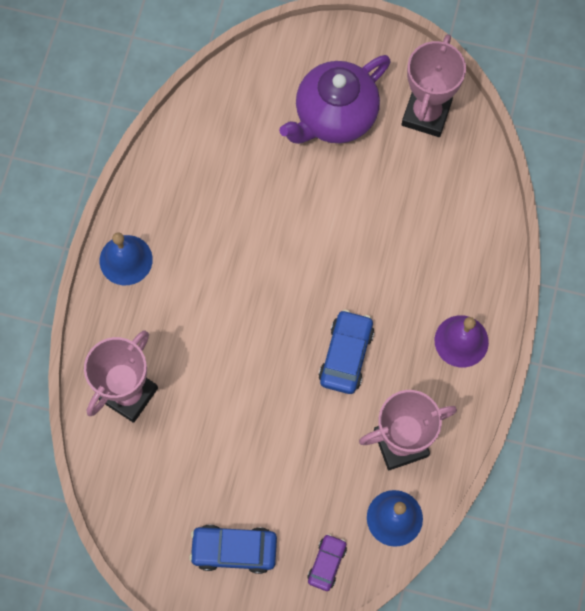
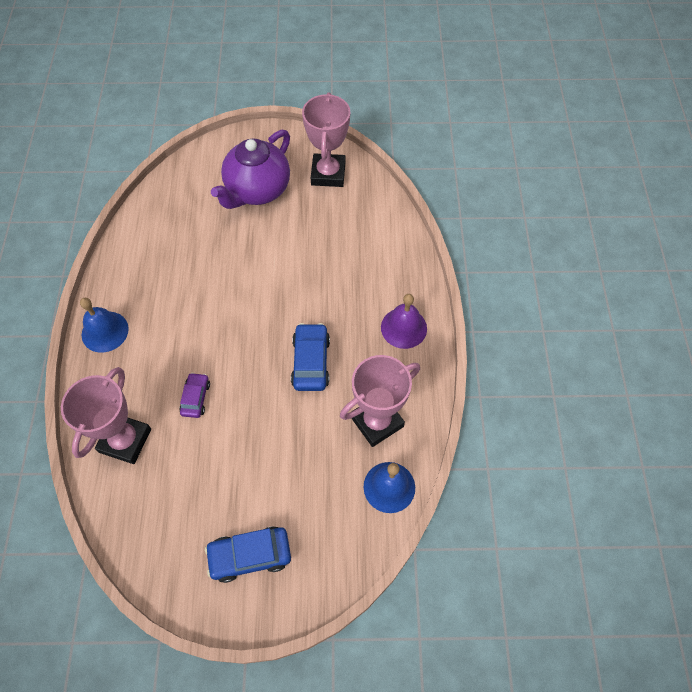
camera: 15 degrees left, 10 degrees down
purple car [307,534,347,591] -> purple car moved to [179,372,210,418]

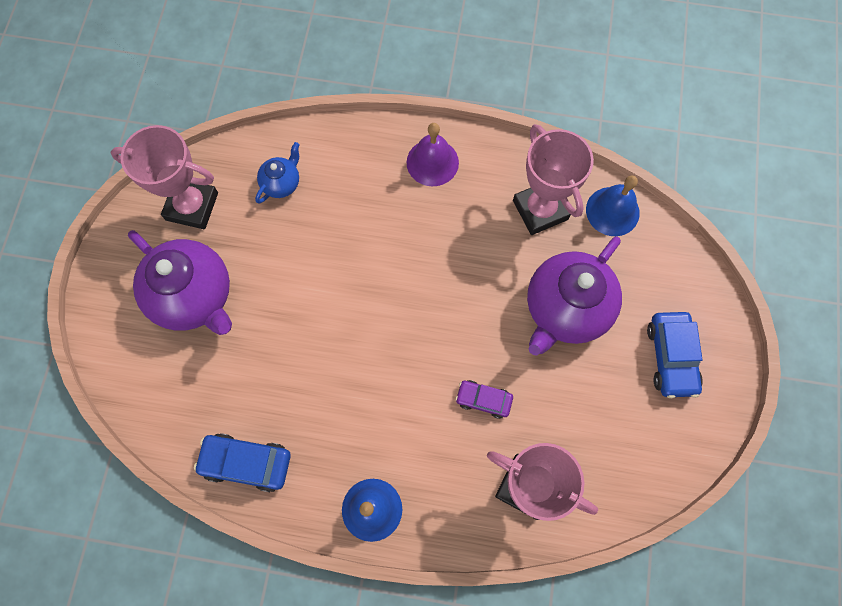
camera: 80 degrees left, 10 degrees up
blue car [291,323,330,391] -> blue car moved to [194,433,291,492]
none -> blue teapot [255,142,300,204]
none -> purple teapot [527,237,622,355]

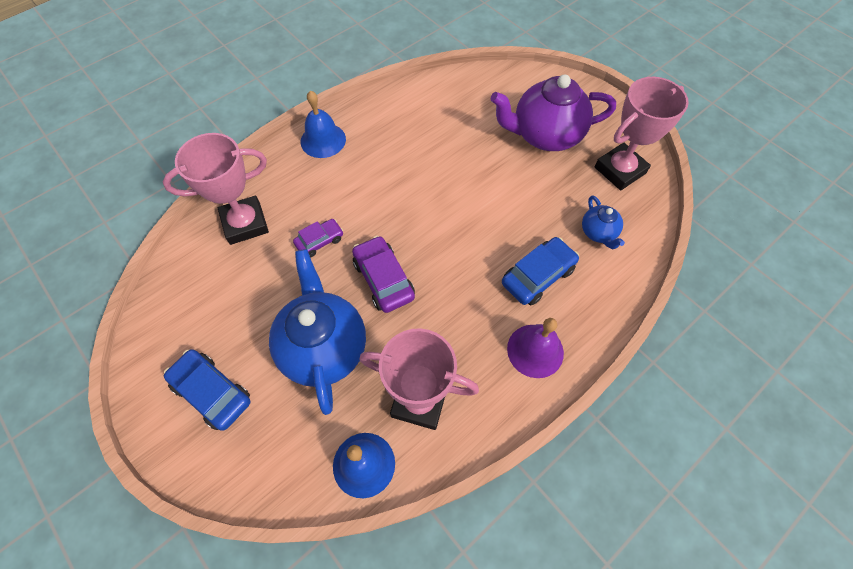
camera: 130 degrees right, 10 degrees down
blue car [194,433,291,492] -> blue car moved to [502,237,579,305]
purple teapot [527,237,622,355] -> blue teapot [269,249,366,415]
none -> purple car [352,236,415,313]

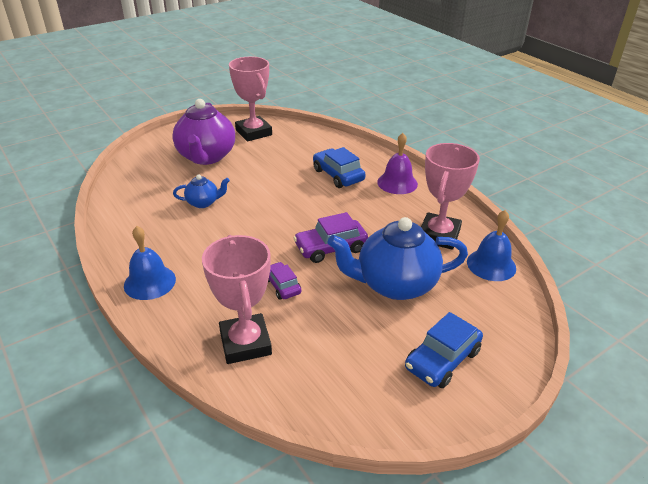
camera: 85 degrees left, 25 degrees down
blue teapot [582,195,625,249] -> blue teapot moved to [173,174,230,208]

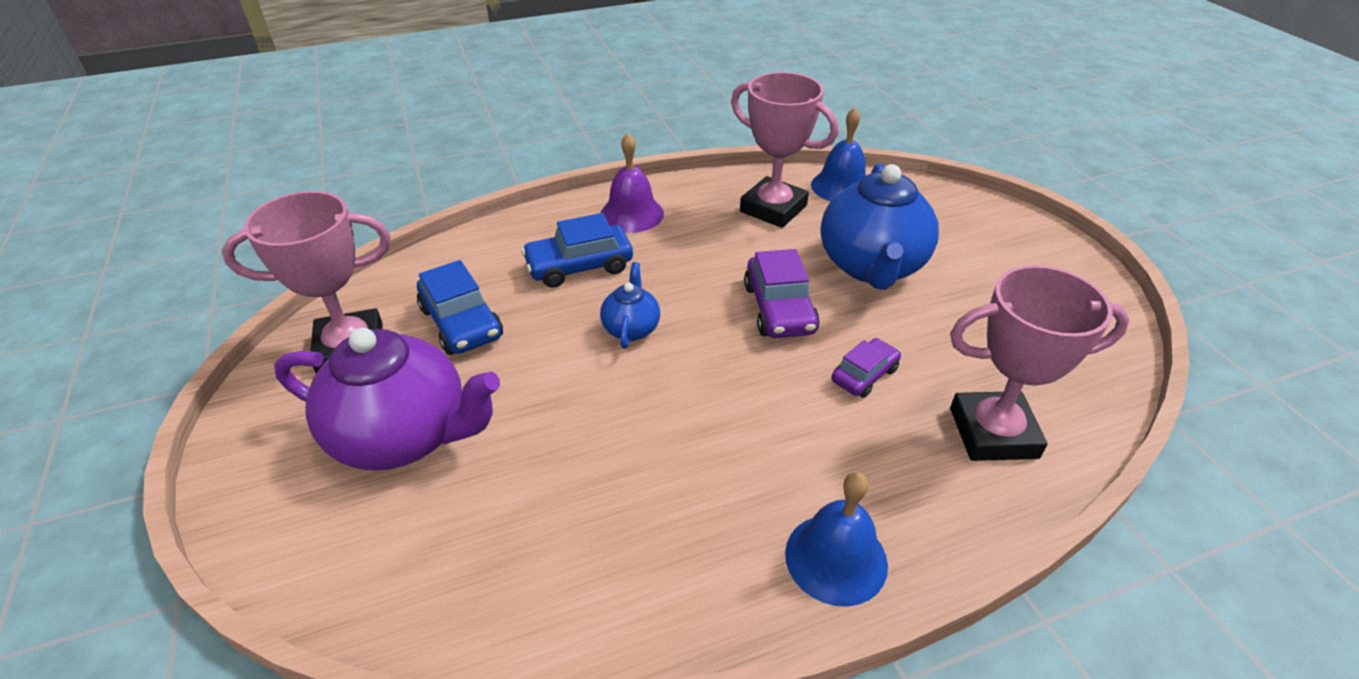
camera: 75 degrees left, 5 degrees up
blue teapot [173,174,230,208] -> blue teapot moved to [600,262,660,349]
purple car [268,262,301,300] -> purple car turned 150 degrees clockwise [831,338,901,398]
blue car [405,312,483,388] -> blue car moved to [417,260,503,355]

